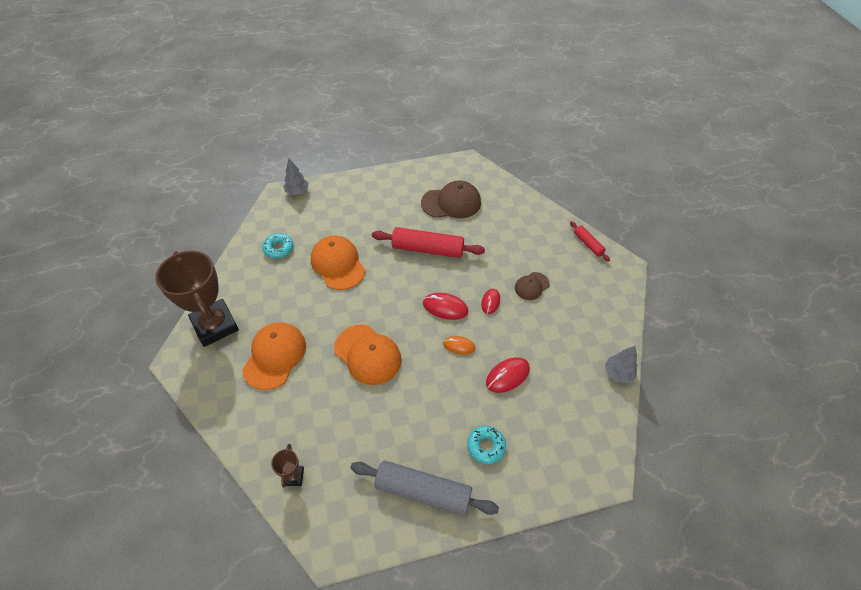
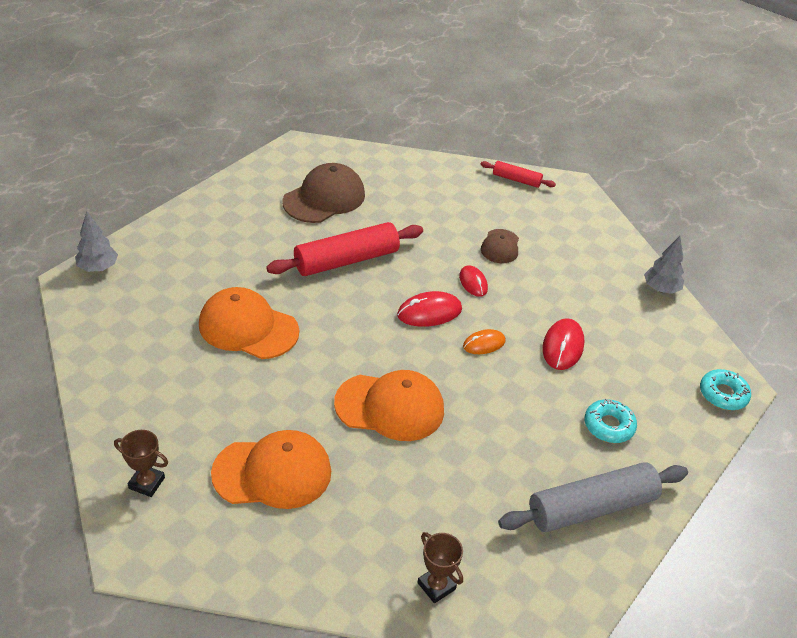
camera: 40 degrees left, 10 degrees down
brown trophy [155,251,239,347] -> brown trophy [114,430,168,497], size x0.43
orange cap [242,322,306,390] -> orange cap turned 105 degrees clockwise [211,430,331,509]
turquoise donut [262,233,293,258] -> turquoise donut moved to [700,369,751,410]

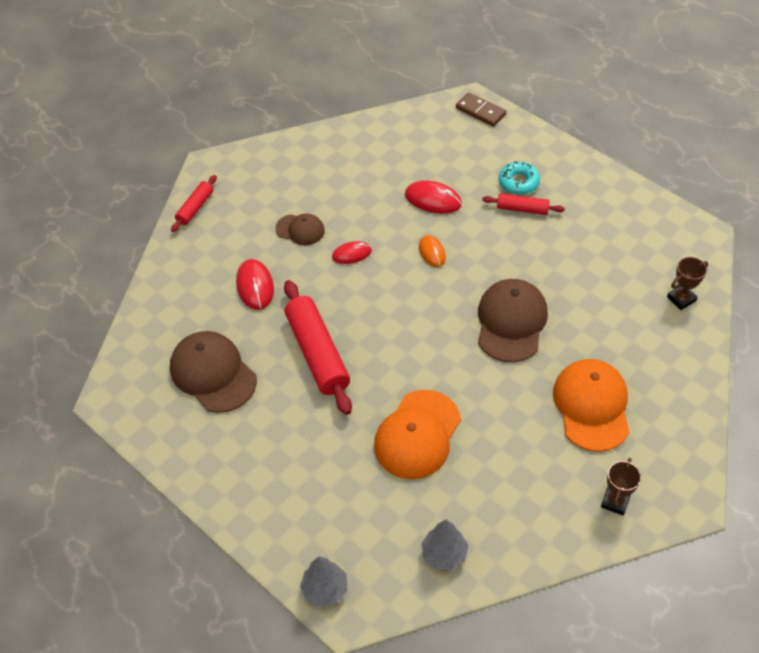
camera: 80 degrees left, 10 degrees up
orange cap [334,370,444,441] -> brown cap [478,279,548,362]
red mouse [397,291,462,327] -> red mouse moved to [236,259,274,310]
grey rolling pin [498,462,688,532] -> none
grey tree [644,236,684,294] -> grey tree moved to [421,520,469,570]
turquoise donut [700,369,751,410] -> brown domino [456,92,506,127]
none -> red rolling pin [482,193,565,215]

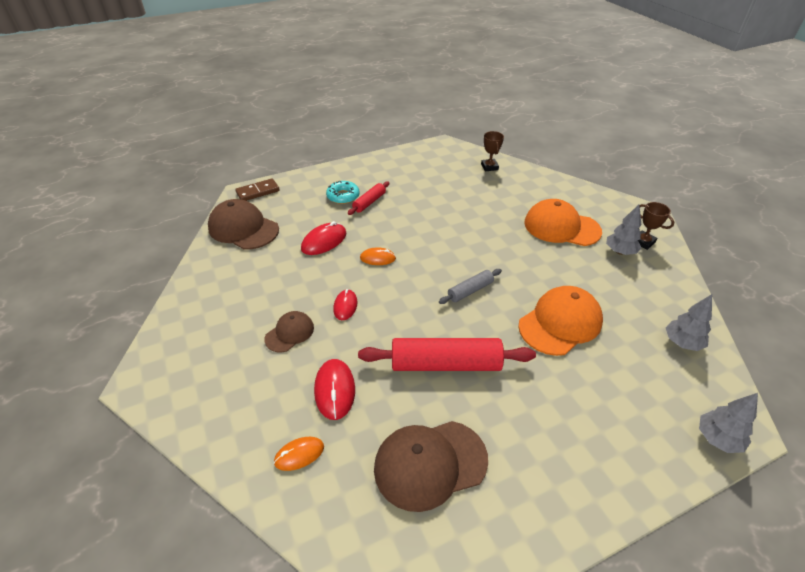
camera: 70 degrees left, 10 degrees down
red rolling pin [171,175,217,232] -> none
red mouse [236,259,274,310] -> red mouse turned 75 degrees clockwise [314,359,355,420]
orange cap [374,390,461,479] -> orange cap turned 90 degrees counterclockwise [518,286,603,356]
brown cap [478,279,548,362] -> brown cap moved to [208,199,279,250]
none -> orange mouse [274,437,324,471]
none -> grey rolling pin [439,269,502,304]
none -> grey tree [606,205,641,255]

